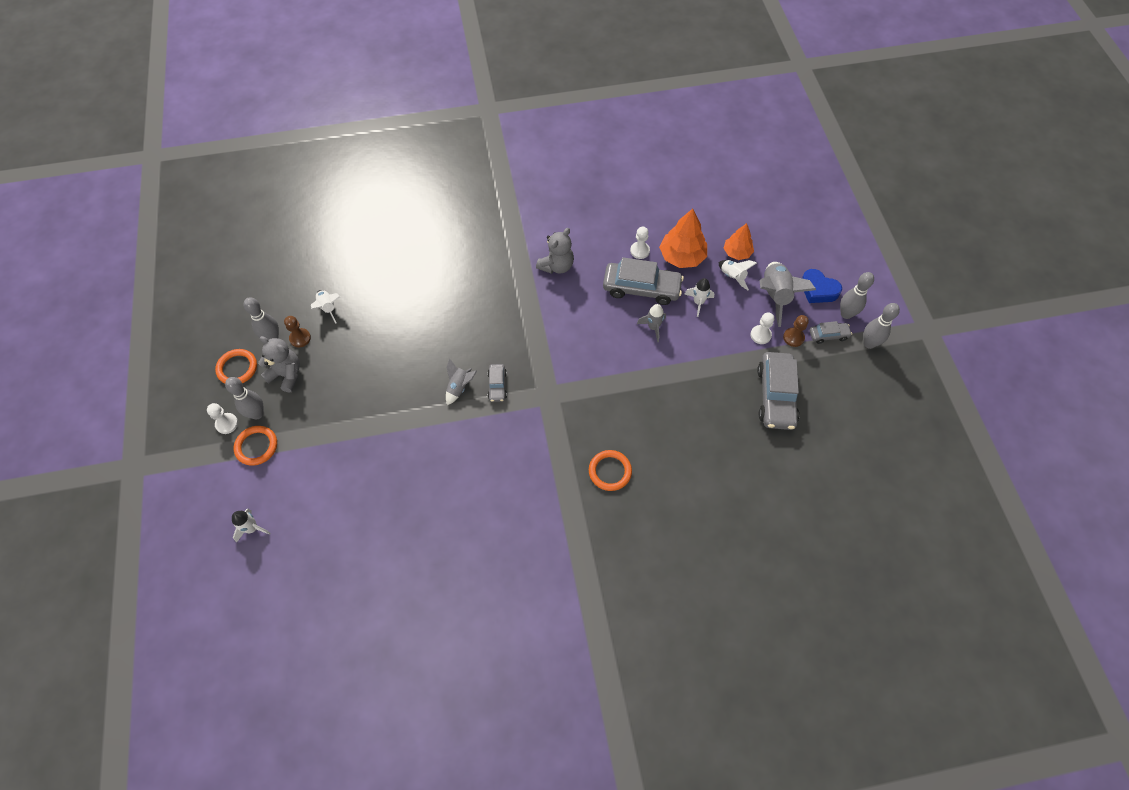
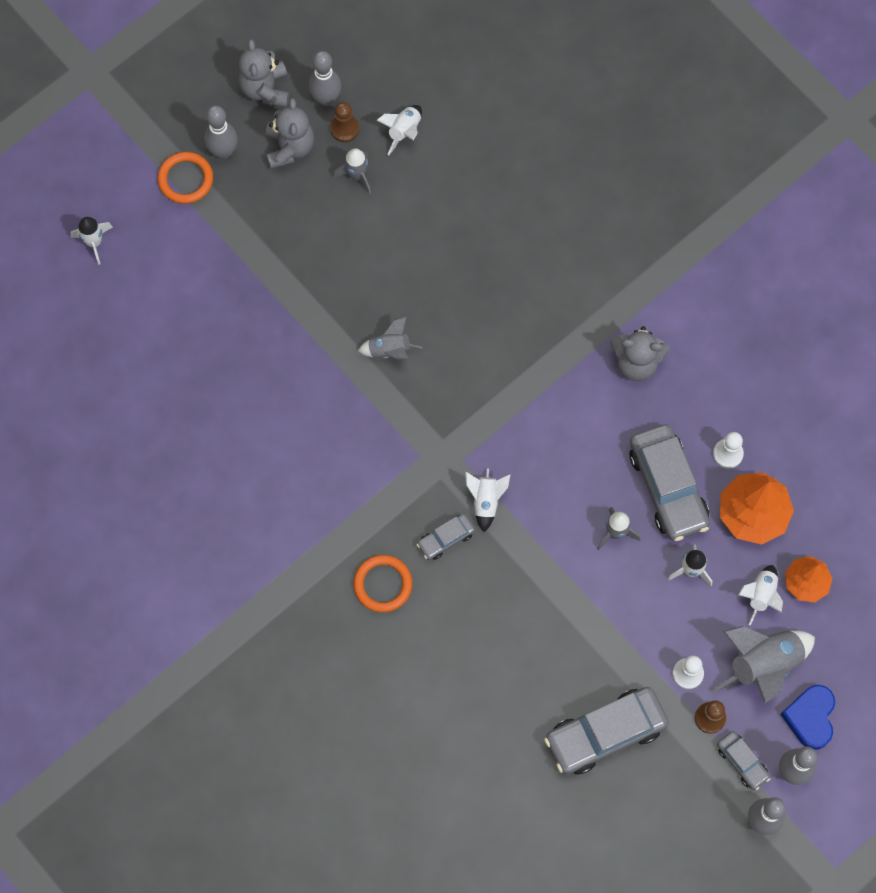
camera: 60 degrees right, 10 degrees up
white pawn [207,403,238,434] -> none
orange ring [215,349,257,383] -> grey teddy bear [238,39,289,107]
grey car [488,364,507,402] -> grey car moved to [417,513,476,560]
none -> grey rocket [333,148,371,194]
none -> white rocket [465,469,511,532]

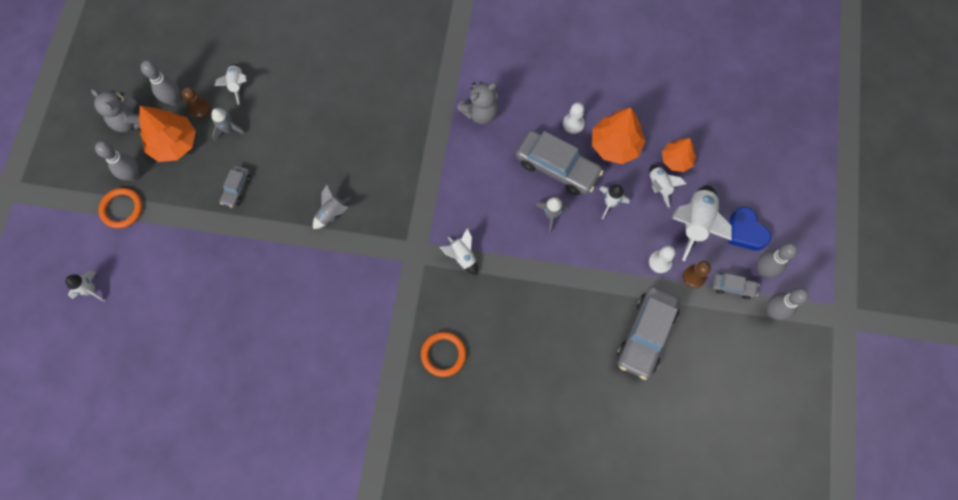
camera: 40 degrees left, 0 degrees up
grey teddy bear [266,98,314,169] -> orange tree [139,106,196,162]
grey car [417,513,476,560] -> grey car moved to [219,166,251,208]
grey rocket [712,626,815,703] -> white rocket [672,185,732,261]

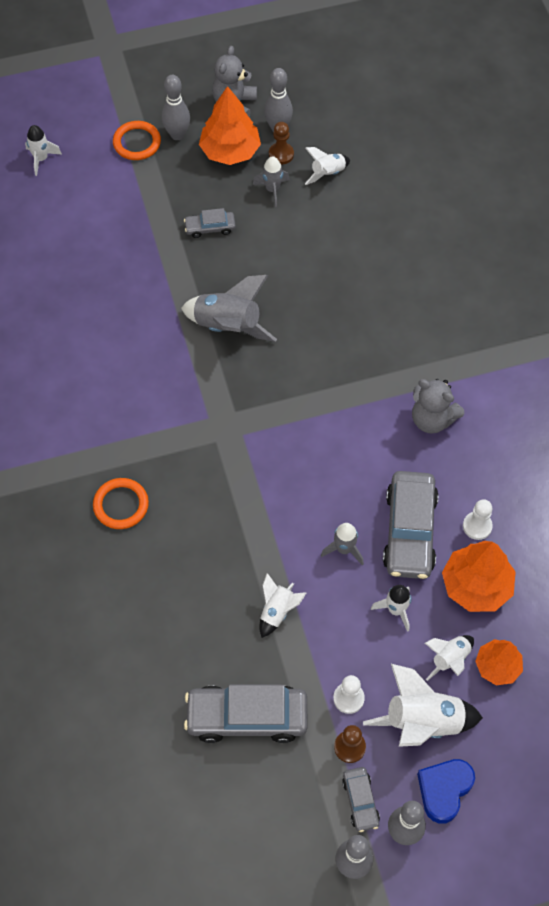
camera: 65 degrees right, 10 degrees down
grey rocket [313,185,351,229] -> grey rocket [181,275,277,342], size x1.76
white rocket [440,228,478,275] -> white rocket moved to [259,573,306,638]

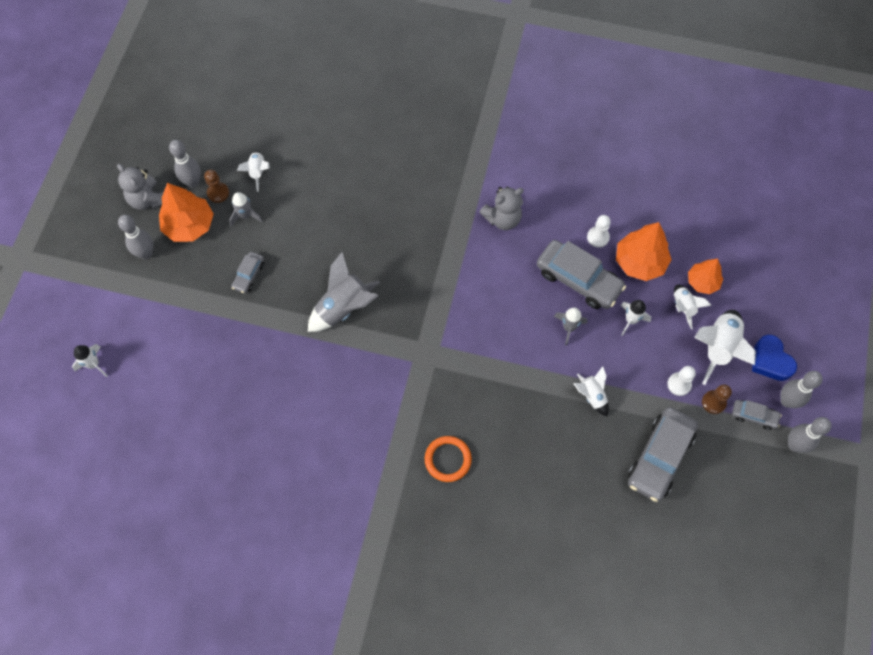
camera: 60 degrees left, 5 degrees up
orange ring [113,121,161,160] -> none

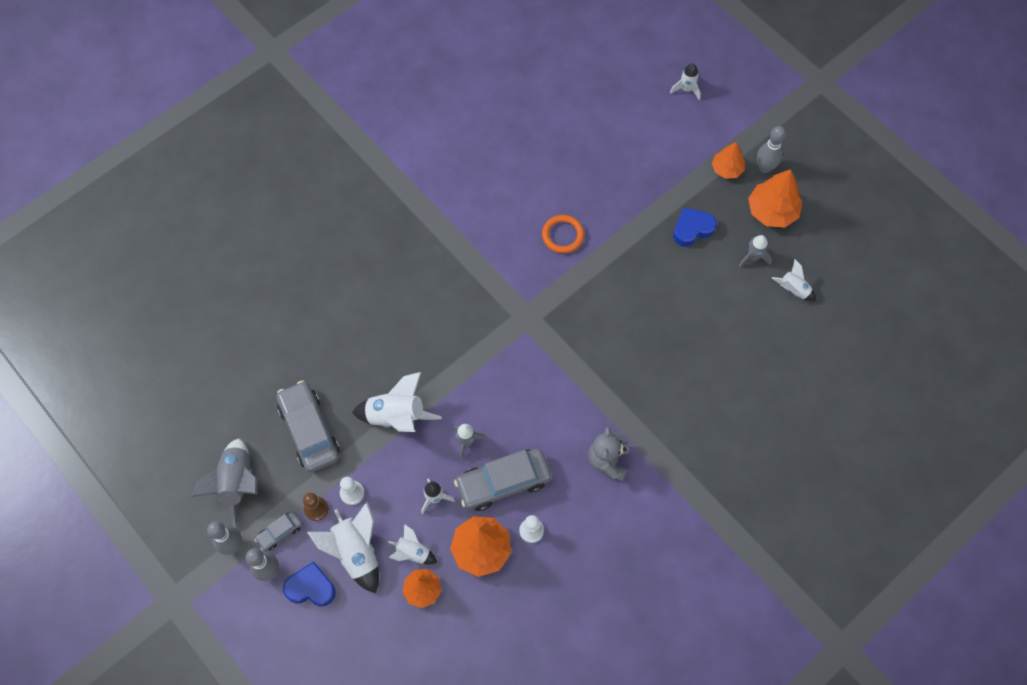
camera: 125 degrees right, 0 degrees up
grey teddy bear [117,164,164,210] -> none
grey bowling pin [169,140,201,188] -> none
brown pawn [204,170,229,203] -> none
grey car [231,252,264,293] -> blue heart [673,207,717,247]
grey rocket [308,252,380,332] -> grey rocket moved to [191,438,257,528]
orange ring [425,436,472,482] -> orange ring moved to [542,215,584,253]
white rocket [573,366,609,416] -> white rocket [352,372,442,432], size x1.76
none -> orange tree [712,142,745,179]

